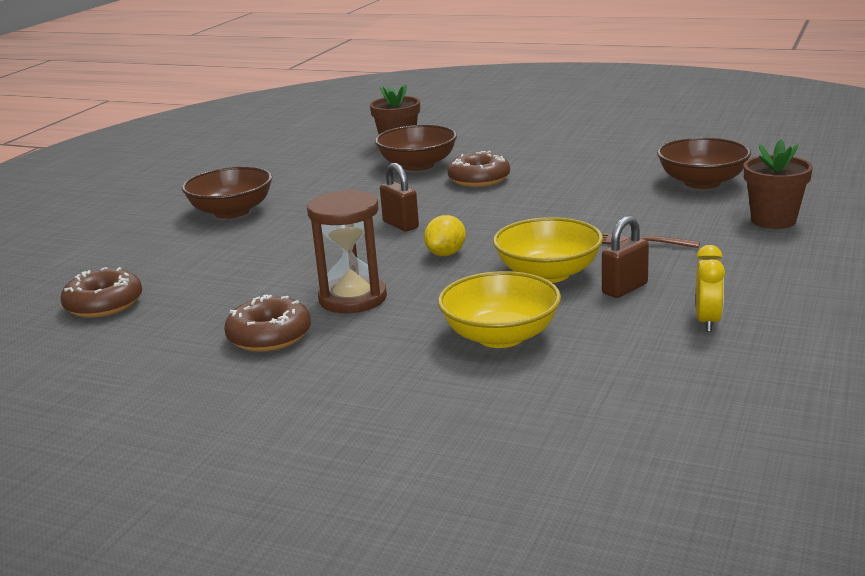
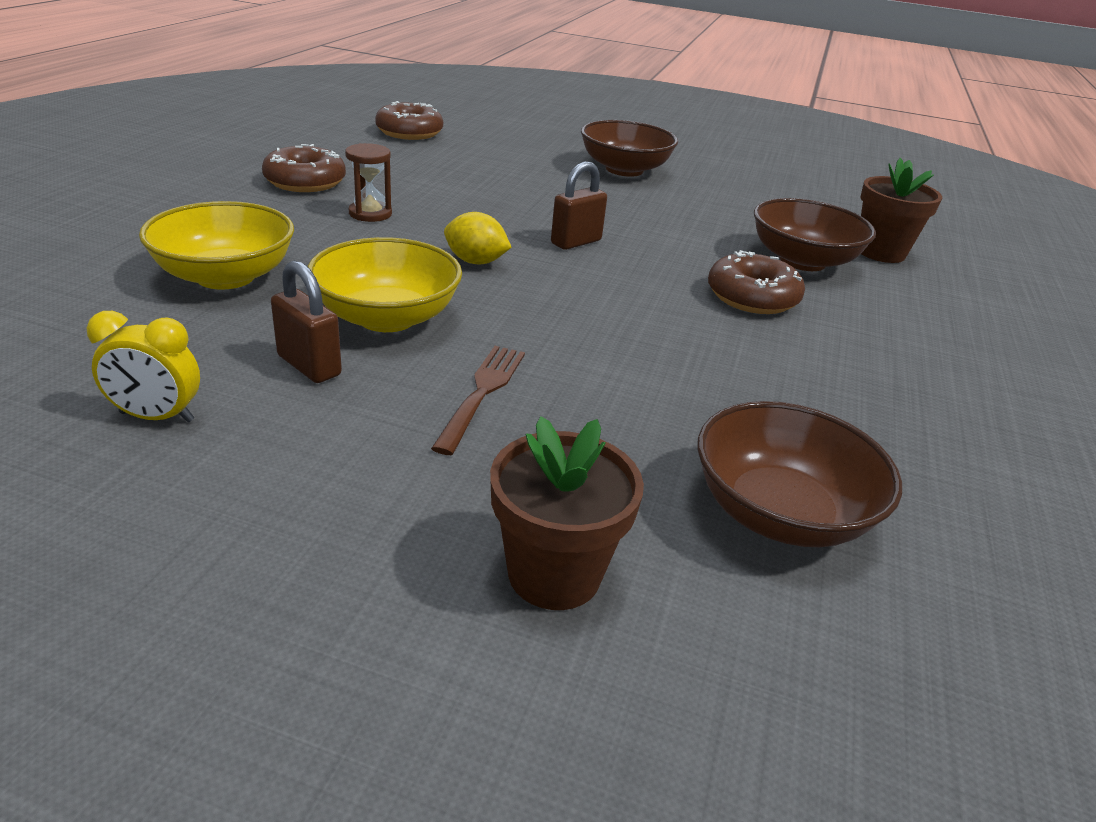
camera: 80 degrees right, 10 degrees up
brown hourglass [307,190,387,313] -> brown hourglass [345,143,392,222], size x0.58

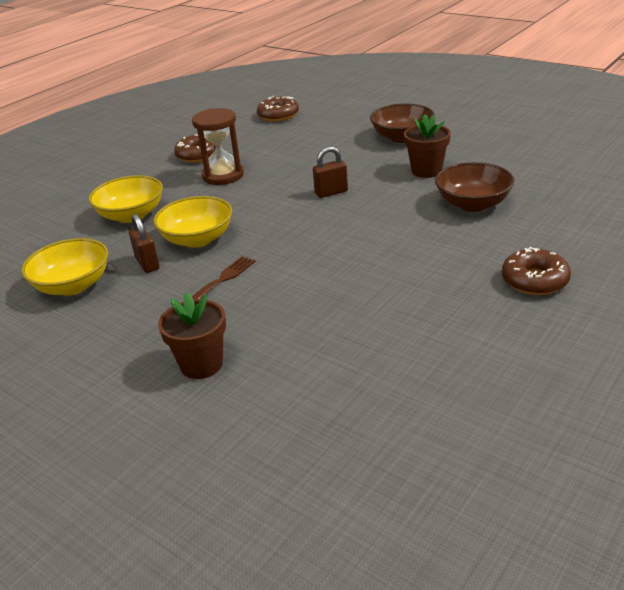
camera: 25 degrees right, 0 degrees up
yellow clock [87,311,200,422] -> yellow bowl [21,238,109,296]
brown hourglass [345,143,392,222] -> brown hourglass [192,108,244,185], size x1.71
yellow lemon [444,212,512,264] -> none
brown bowl [697,401,902,547] -> none
brown donut [708,250,805,314] -> brown donut moved to [502,247,571,295]
brown flower pot [860,158,942,263] -> brown flower pot moved to [404,114,451,178]

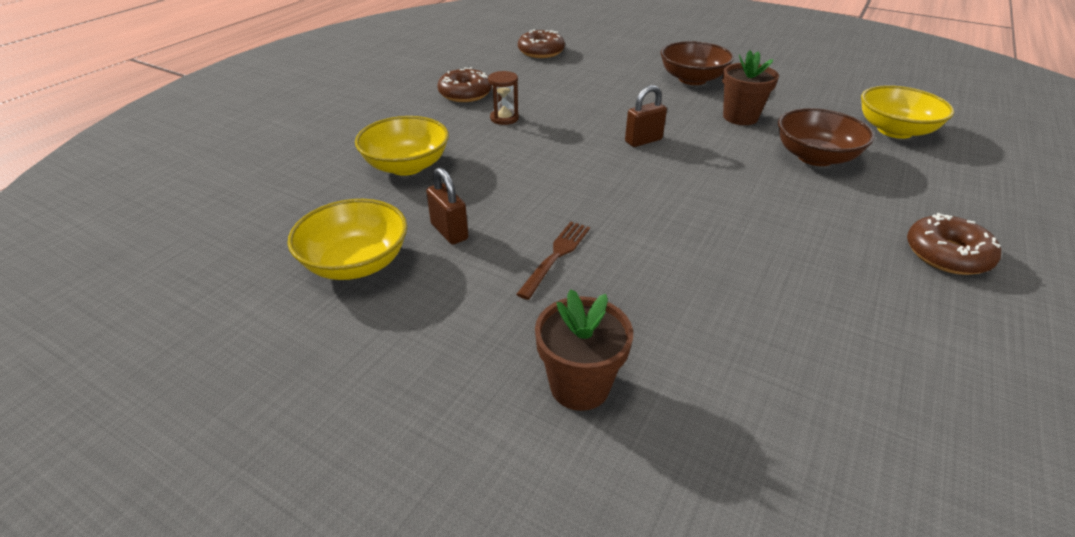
camera: 10 degrees left, 5 degrees up
yellow bowl [153,196,232,248] -> yellow bowl moved to [861,85,954,139]
brown hourglass [192,108,244,185] -> brown hourglass [488,71,519,125], size x0.58

